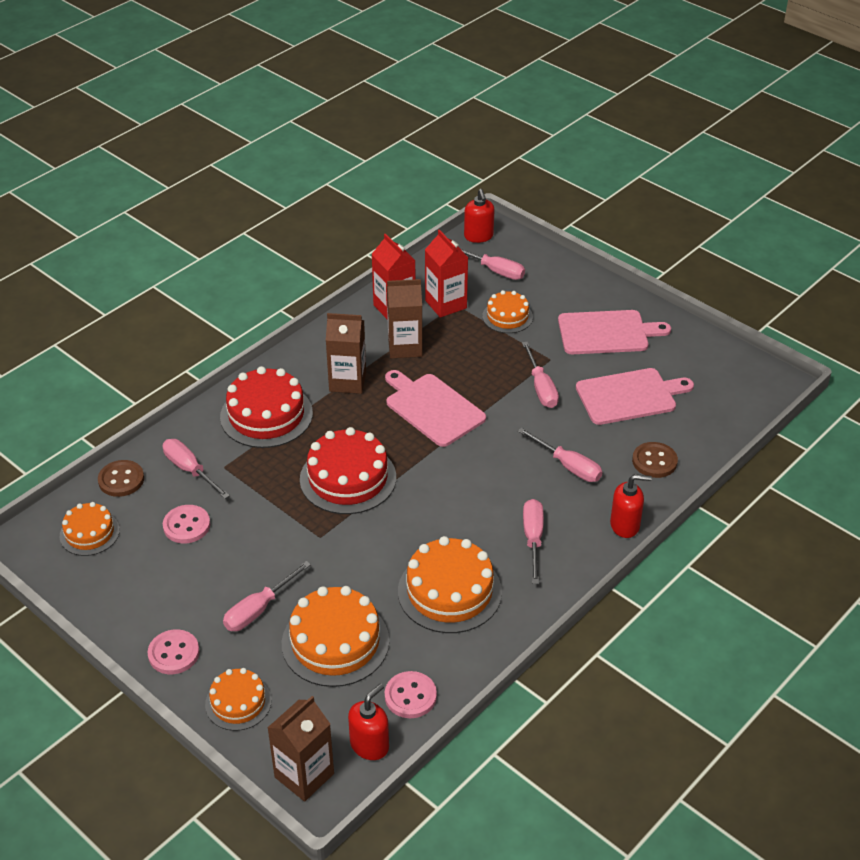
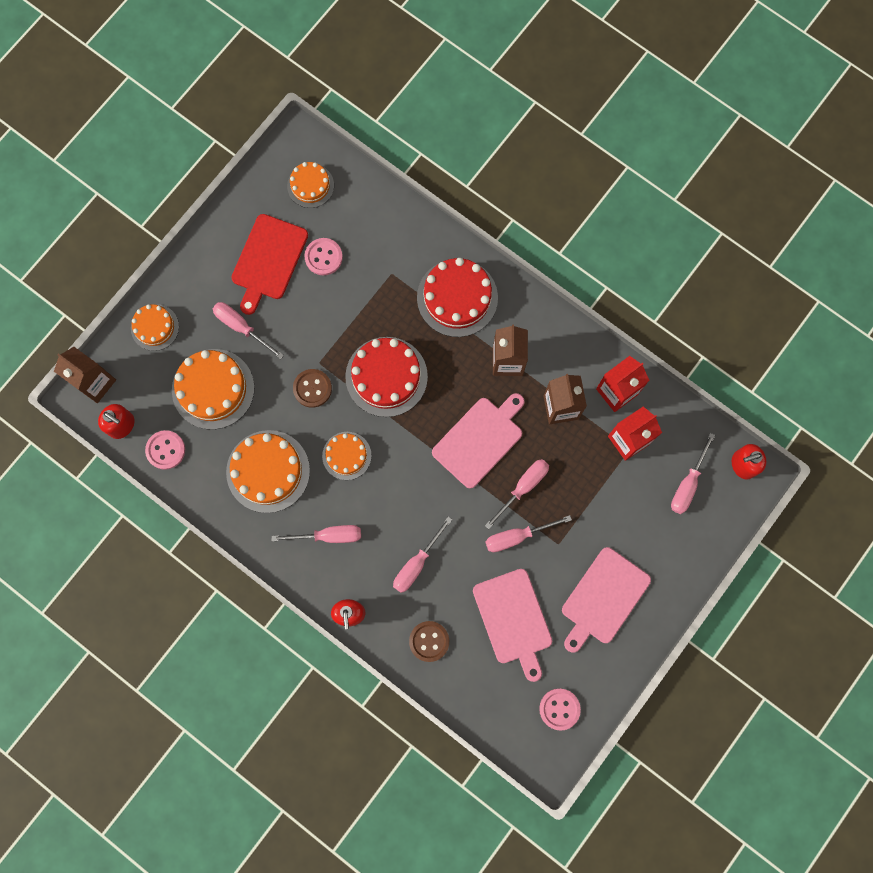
camera: 85 degrees right, 35 degrees up
brown button [98,460,144,497] -> brown button moved to [293,369,332,408]
pink button [148,629,200,674] -> pink button moved to [539,688,581,731]
pink screwdriver [163,439,230,499] -> pink screwdriver moved to [485,459,549,529]
orange cake [482,290,533,333] -> orange cake moved to [322,432,372,480]
pink cutting board [558,310,671,354] -> pink cutting board turned 45 degrees clockwise [562,547,651,653]
none -> red cutting board [231,214,308,315]

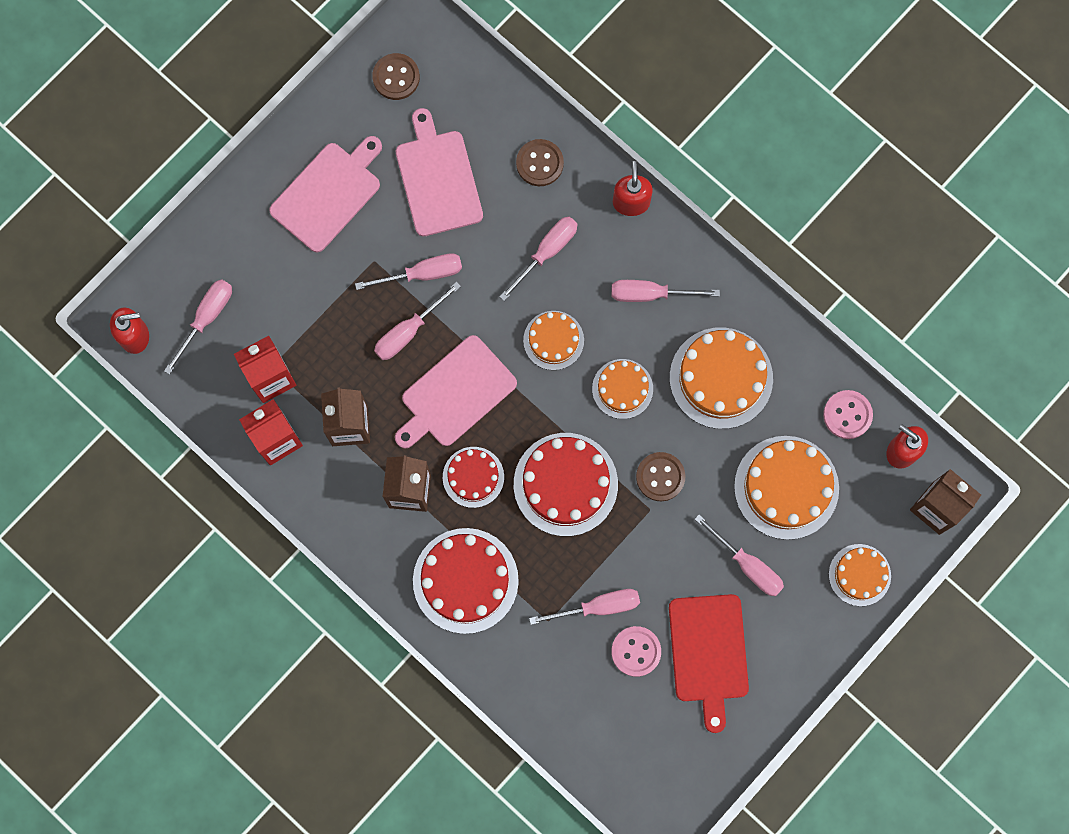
camera: 175 degrees left, 0 degrees up
red cutting board [231,214,308,315] -> red cutting board turned 150 degrees clockwise [669,594,749,733]
orange cake [287,162,334,208] -> orange cake moved to [523,311,584,370]
pink button [539,688,581,731] -> brown button [372,53,420,100]
none -> red cake [443,447,504,508]
none -> pink screwdriver [529,589,640,625]

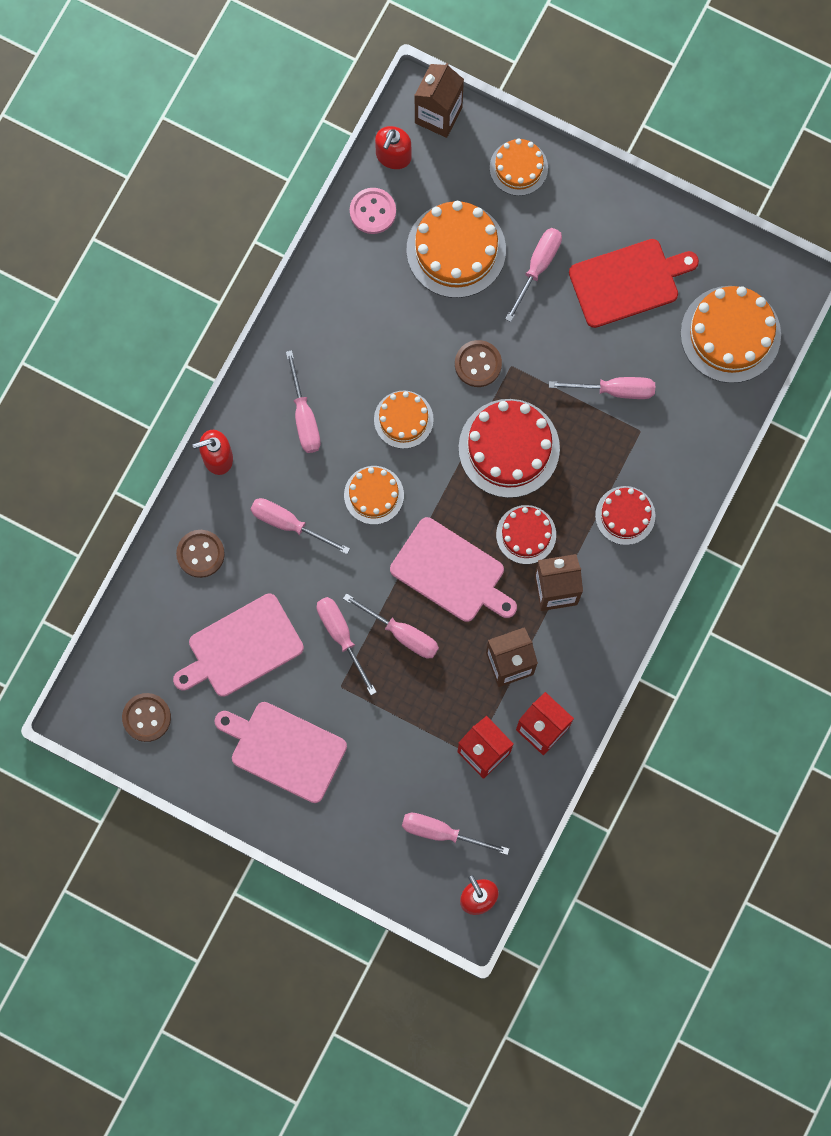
camera: 105 degrees left, 0 degrees up
red cake [413,528,519,634] -> red cake [595,486,655,545], size x0.59
pink screwdriver [529,589,640,625] -> pink screwdriver turned 120 degrees clockwise [549,377,655,399]
pink button [611,626,661,677] -> none
orange cake [670,327,773,429] -> orange cake moved to [681,286,781,383]

